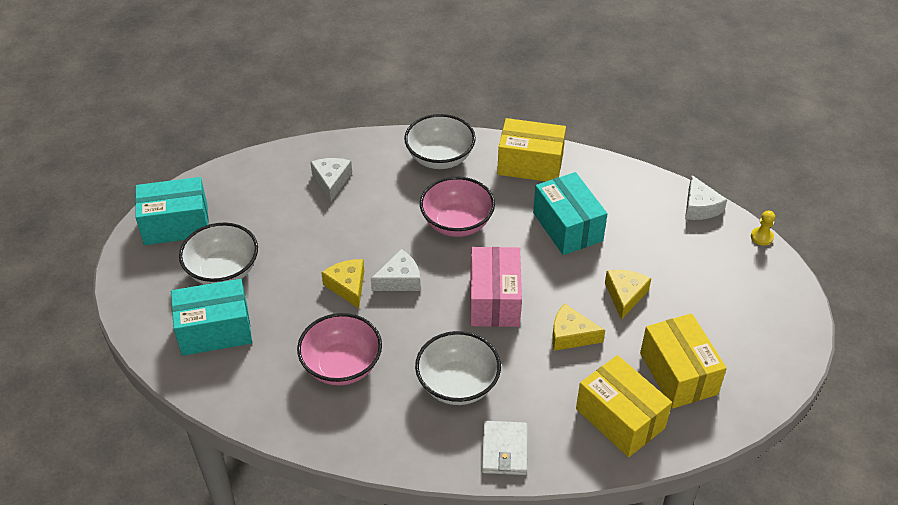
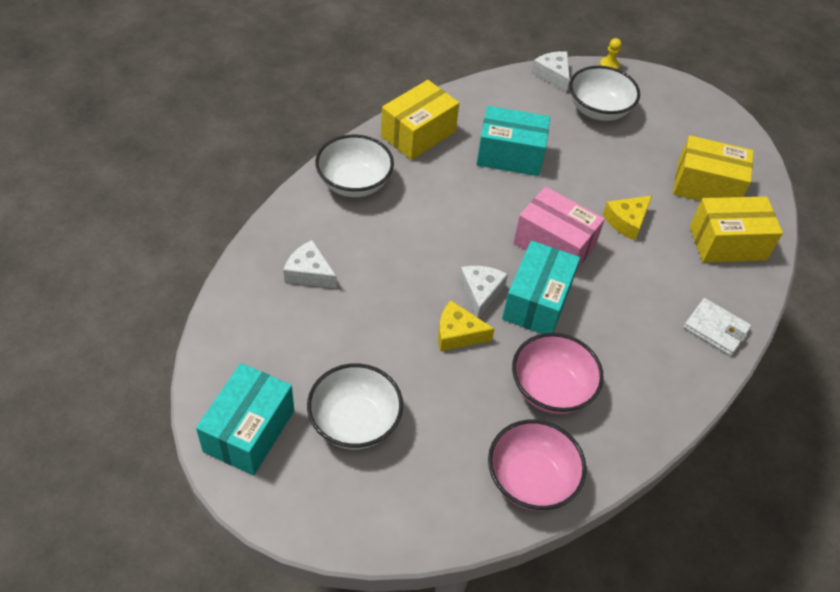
camera: 60 degrees left, 5 degrees up
turquoise box [171,279,252,356] -> turquoise box moved to [502,241,580,334]
white bowl [415,331,501,405] -> white bowl moved to [569,66,640,121]
pink bowl [420,177,495,237] -> pink bowl moved to [488,419,586,511]
yellow cheese [605,270,652,320] -> none
white cheese [685,175,727,220] -> white cheese turned 135 degrees counterclockwise [531,51,570,92]

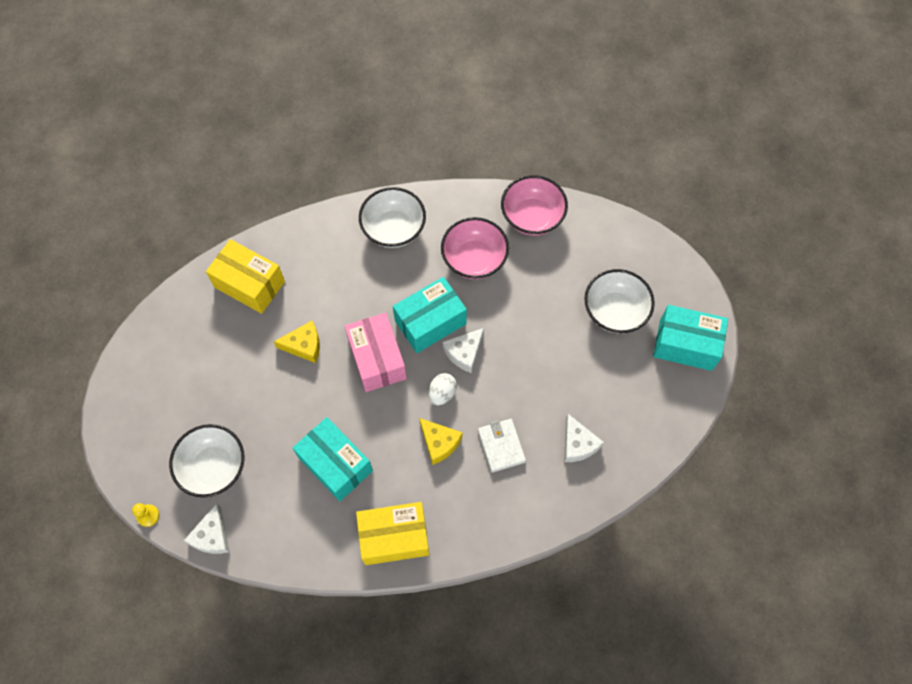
camera: 140 degrees left, 15 degrees up
turquoise box [196,363,294,476] -> turquoise box turned 45 degrees clockwise [653,305,728,371]
white bowl [315,135,394,197] -> white bowl moved to [359,187,426,248]
yellow cheese [438,300,495,351] -> yellow cheese moved to [419,418,462,465]
yellow box [673,135,753,201] -> none
white wallet [684,298,751,356] -> white wallet moved to [478,419,526,472]
none -> white egg [429,373,457,405]

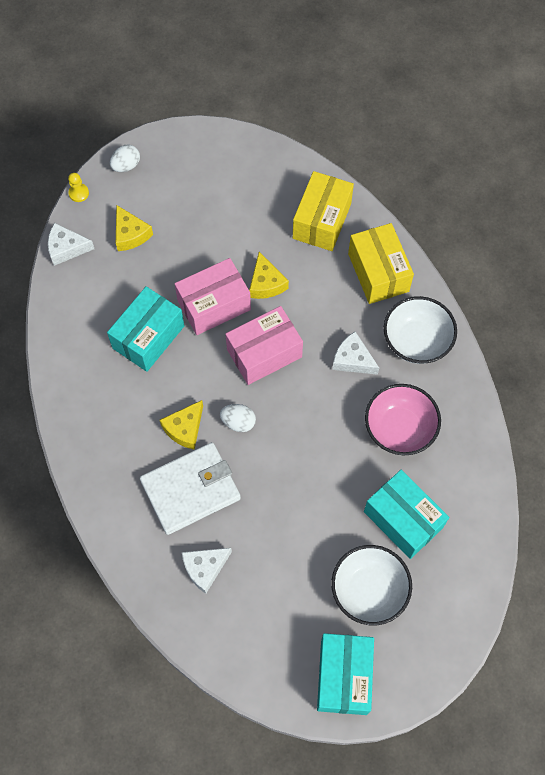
camera: 80 degrees right, 0 degrees up
white bowl [169,424,244,498] -> yellow cheese [116,205,153,251]
yellow box [356,502,429,565] -> yellow box moved to [348,223,414,304]
turquoise box [393,277,467,353] -> turquoise box moved to [364,470,449,559]
white cheese [443,328,484,373] -> white cheese moved to [332,331,379,375]
white wallet [478,419,526,472] -> white wallet [140,442,241,535], size x1.69
pink bowl [501,175,568,235] -> none
none -> white egg [110,145,140,172]
none -> pink box [175,258,251,335]

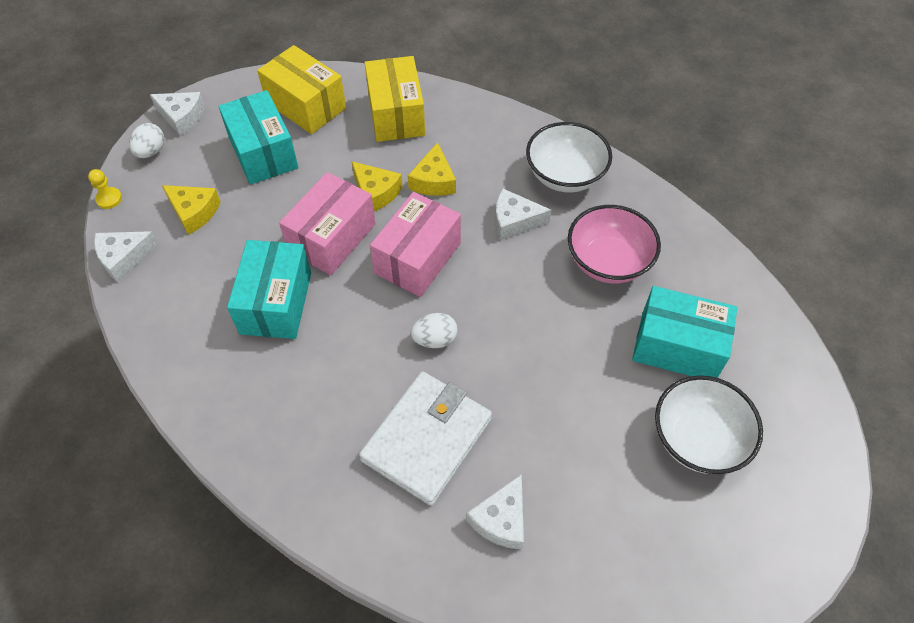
camera: 30 degrees left, 10 degrees down
yellow cheese [160,400,203,450] -> yellow cheese moved to [408,142,456,196]
turquoise box [317,633,374,715] -> turquoise box moved to [218,90,298,185]
yellow box [348,223,414,304] -> yellow box moved to [257,45,346,134]
none -> white cheese [150,92,205,136]

